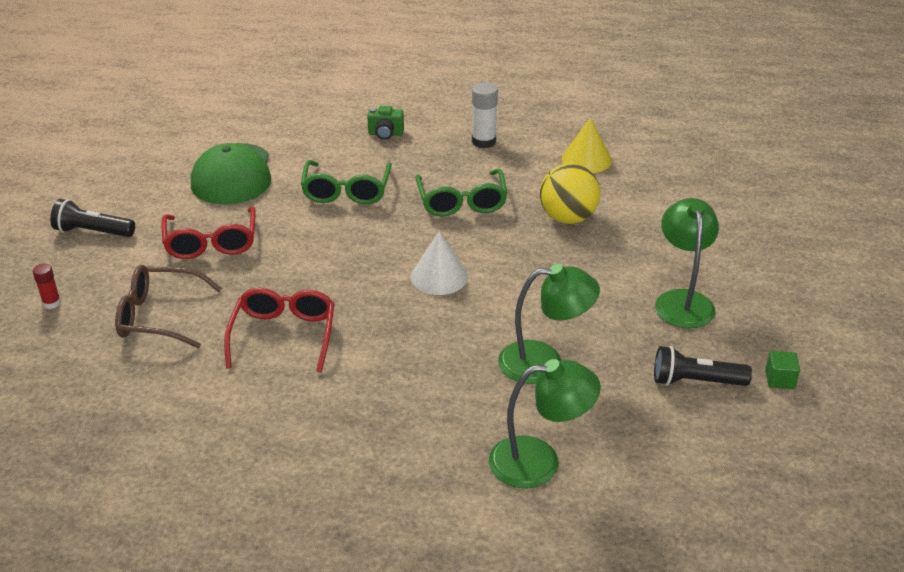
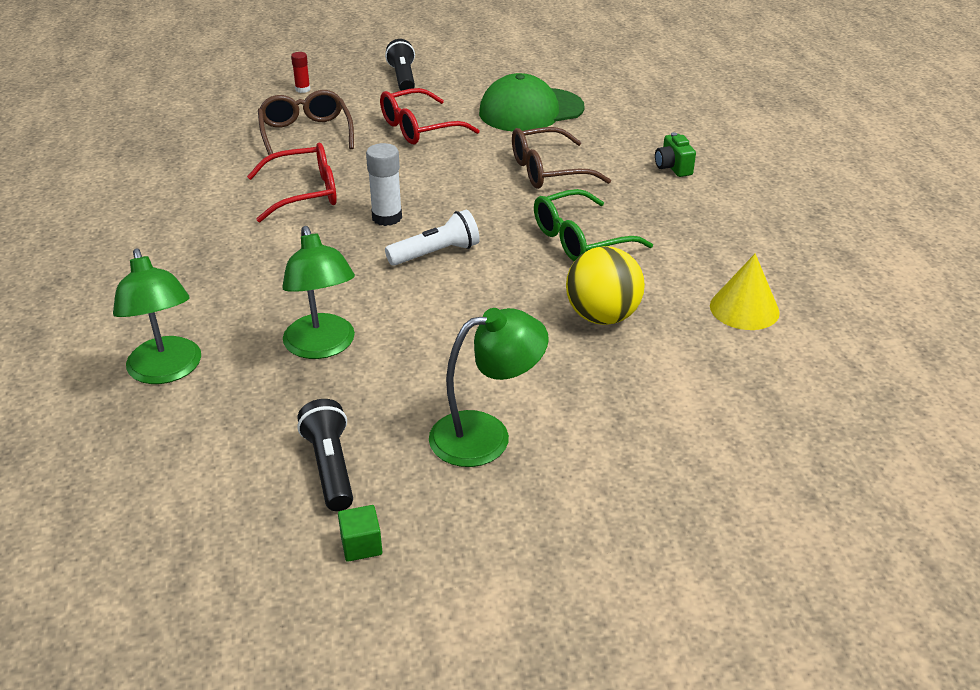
camera: 70 degrees right, 0 degrees up
green glasses [301,160,392,204] -> brown glasses [512,127,611,189]
white cone [411,232,468,295] -> white flashlight [385,210,480,266]
white glue stick [472,82,498,148] -> white glue stick moved to [366,143,402,226]

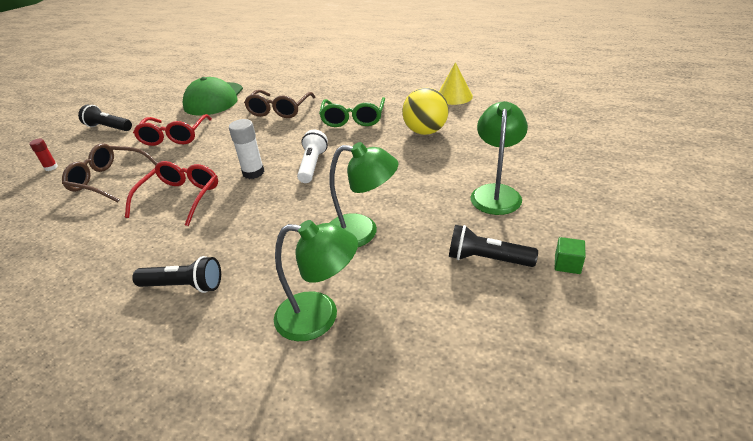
camera: 55 degrees left, 0 degrees up
green camera [655,132,696,177] -> none
none -> black flashlight [132,256,221,293]

